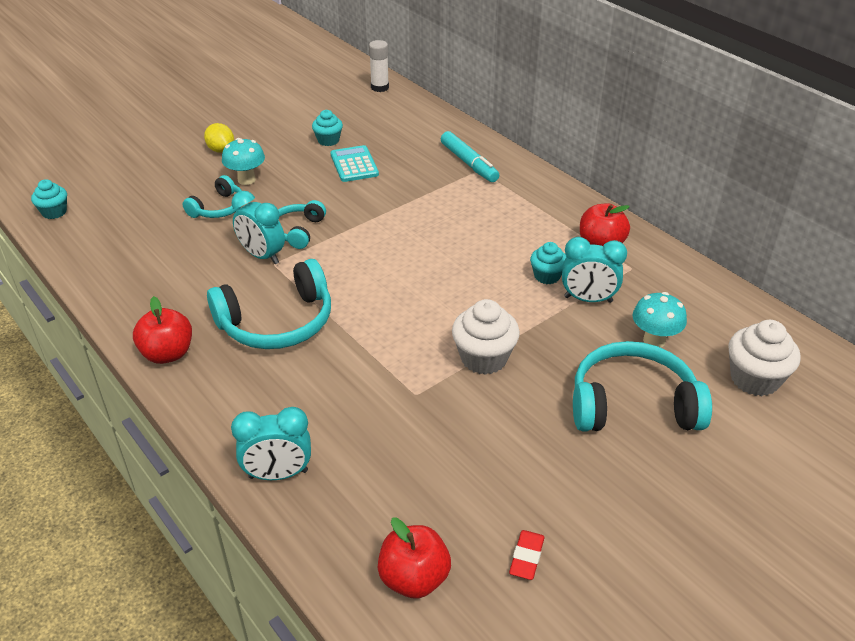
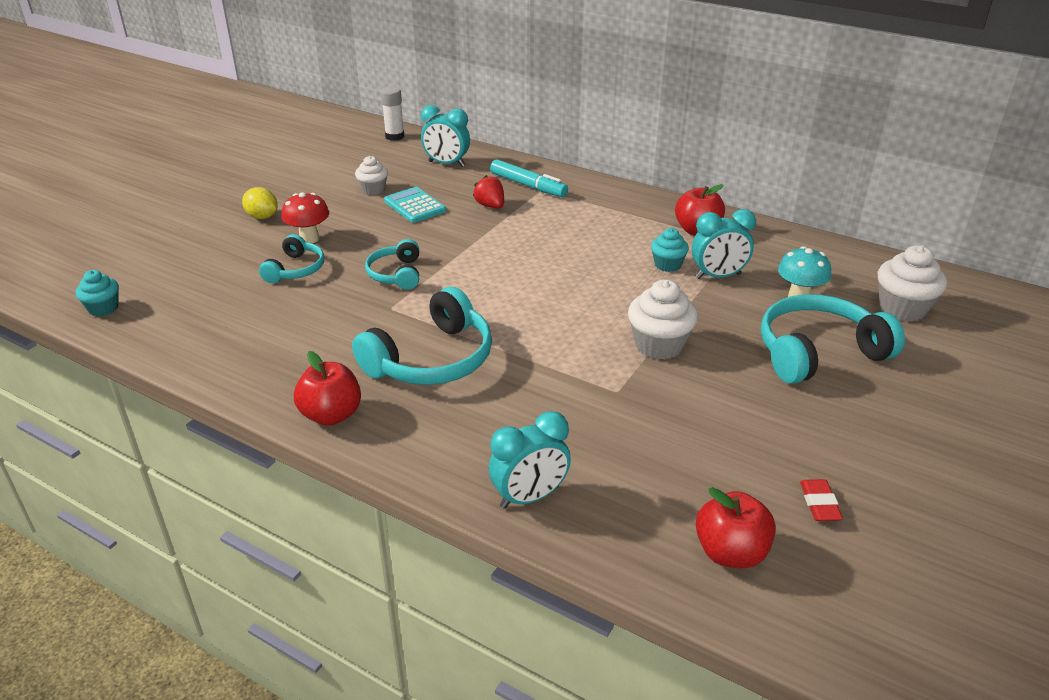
camera: 20 degrees left, 5 degrees down
turquoise mushroom [222,138,265,185] -> red mushroom [282,192,329,243]
turquoise clock [232,191,285,264] -> turquoise clock moved to [421,105,470,167]
turquoise cupcake [312,110,343,146] -> white cupcake [355,156,388,195]
none -> red strawberry [473,175,504,208]

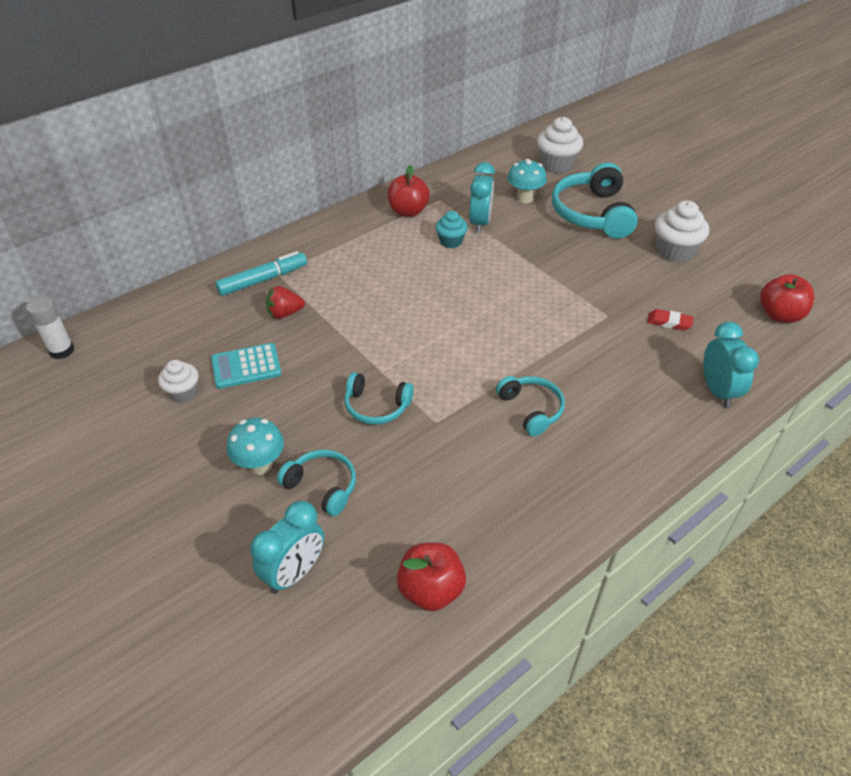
camera: 70 degrees left, 10 degrees up
turquoise cupcake [76,270,119,317] -> none
yellow lemon [242,187,278,219] -> none
red mushroom [282,192,329,243] -> turquoise mushroom [227,418,284,475]
red apple [294,351,361,426] -> red apple moved to [397,542,466,611]
turquoise headphones [352,287,492,385] -> turquoise headphones [496,376,565,436], size x0.56
turquoise clock [421,105,470,167] -> turquoise clock moved to [250,501,324,594]
white cupcake [628,280,698,360] -> white cupcake moved to [655,200,709,263]
red eraser [800,479,843,521] -> red eraser moved to [647,309,694,330]

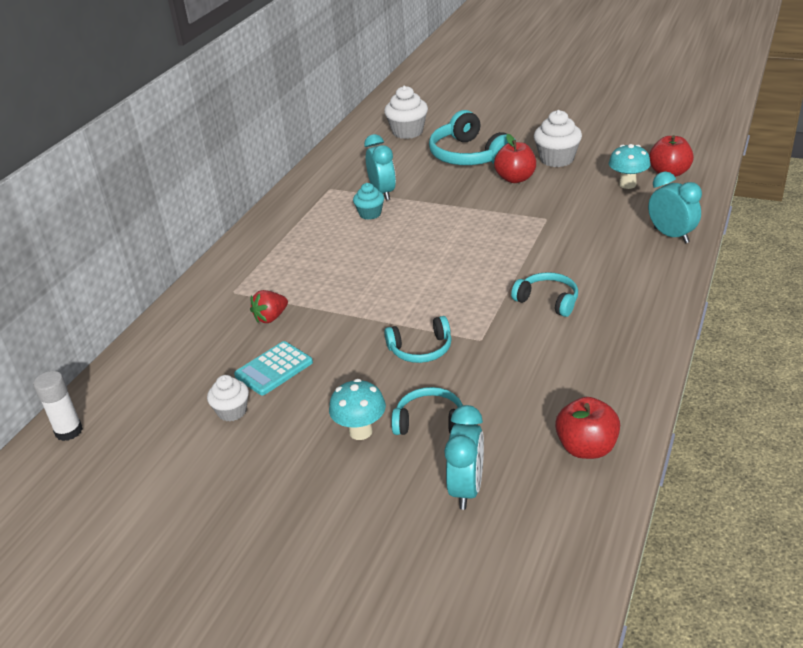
camera: 25 degrees left, 10 degrees down
turquoise marker [215,251,307,296] -> none
red apple [387,165,430,217] -> red apple moved to [494,134,536,183]
turquoise mushroom [507,159,547,203] -> turquoise mushroom moved to [609,144,650,189]
red eraser [647,309,694,330] -> none

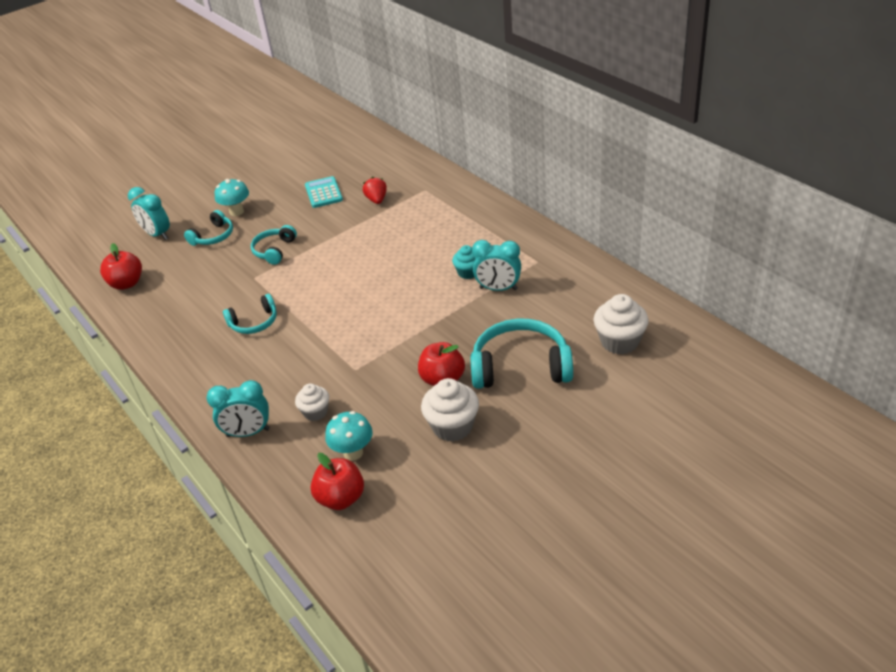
camera: 120 degrees right, 5 degrees up
white glue stick [33,371,83,441] -> none
white cupcake [207,375,249,421] -> white cupcake moved to [295,384,329,421]

